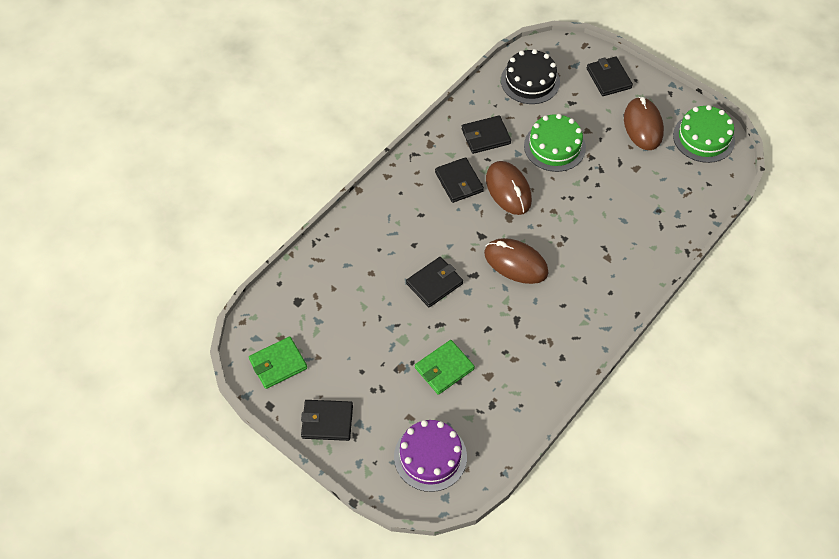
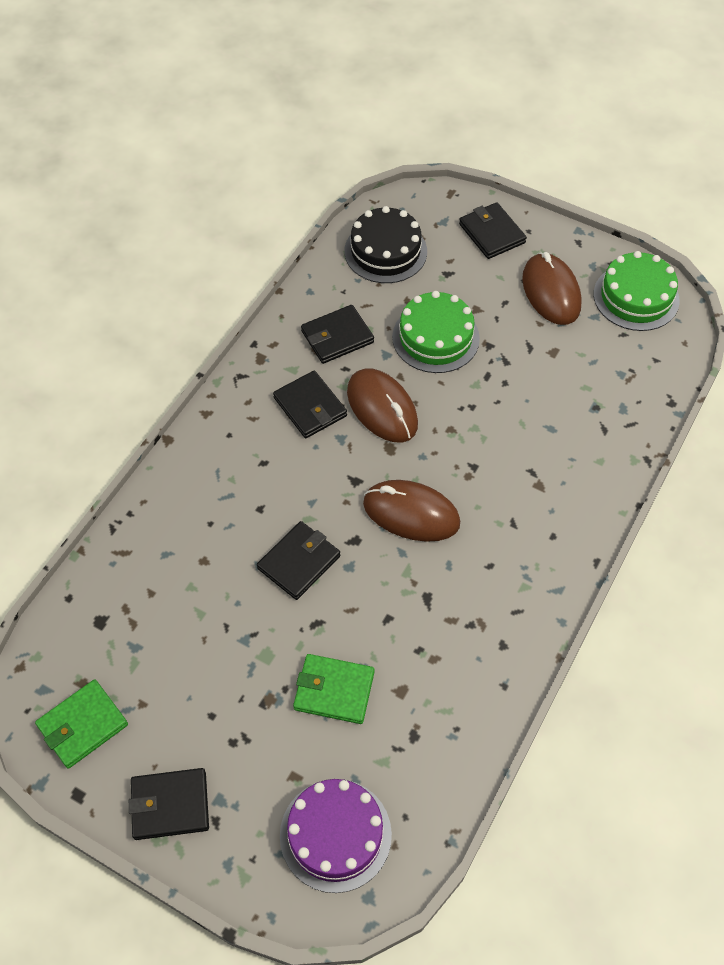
camera: 10 degrees left, 0 degrees up
green wallet [415,340,475,395] -> green wallet turned 60 degrees clockwise [293,654,375,724]

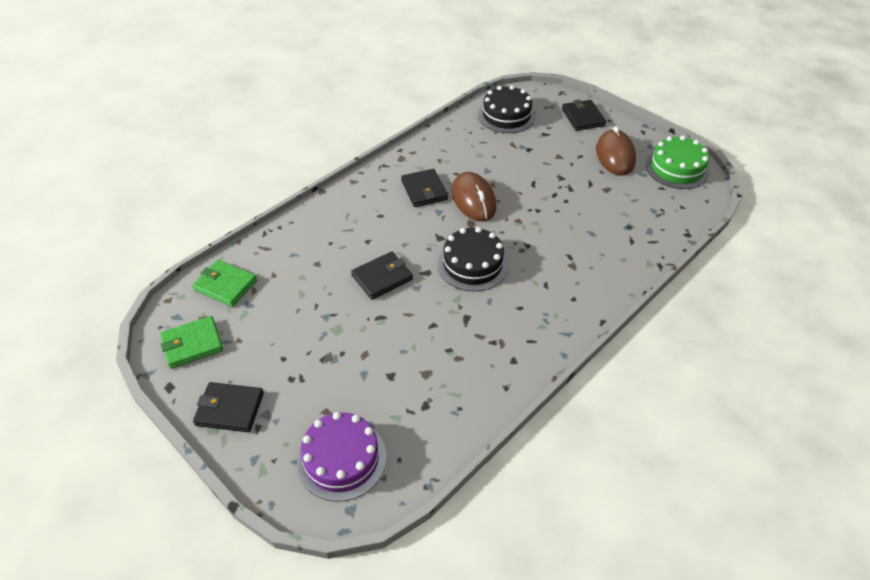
camera: 15 degrees right, 10 degrees down
green wallet [293,654,375,724] -> green wallet moved to [192,260,257,307]
black wallet [301,305,374,364] -> none
brown mouse [363,480,460,542] -> black cake [437,227,509,291]
green cake [392,291,480,373] -> none

